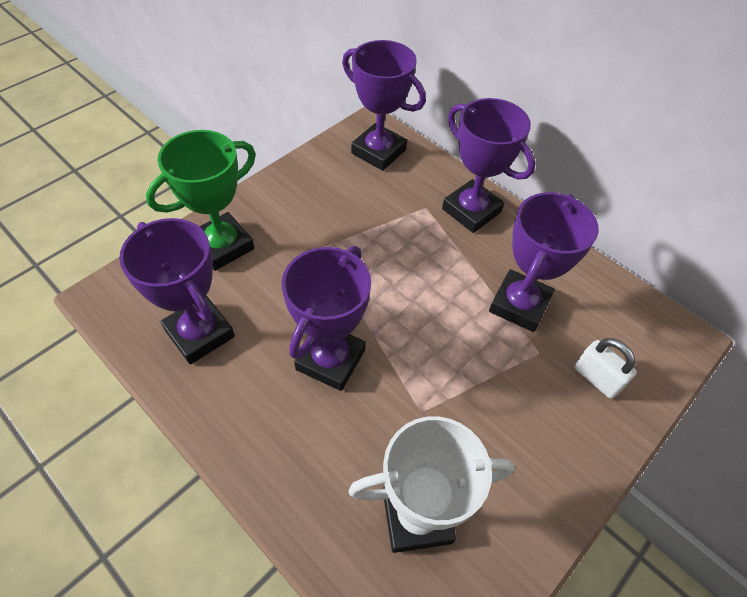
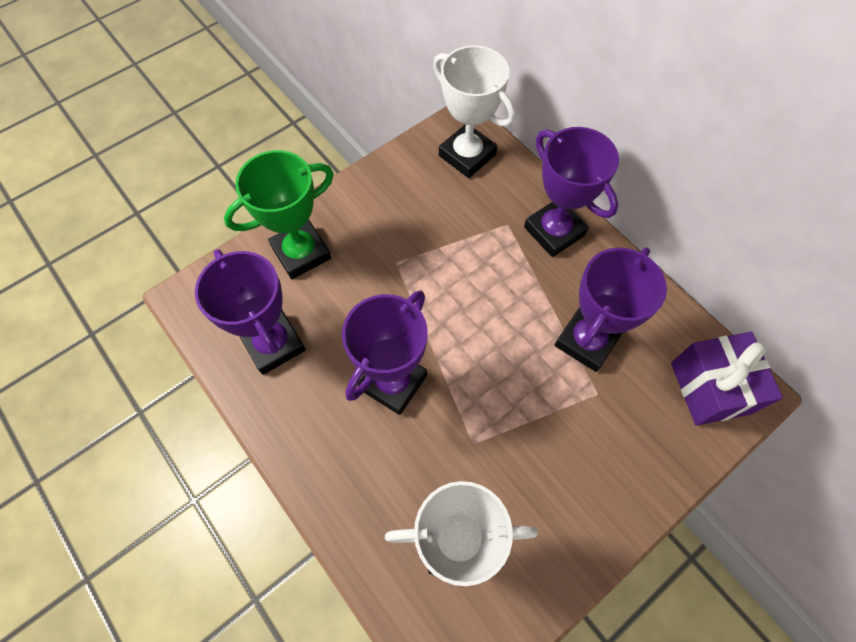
camera: 10 degrees right, 10 degrees up
purple trophy [342,40,426,171] -> white trophy [433,45,515,178]
white padlock [574,338,637,399] -> none
none -> purple gift [671,332,783,426]

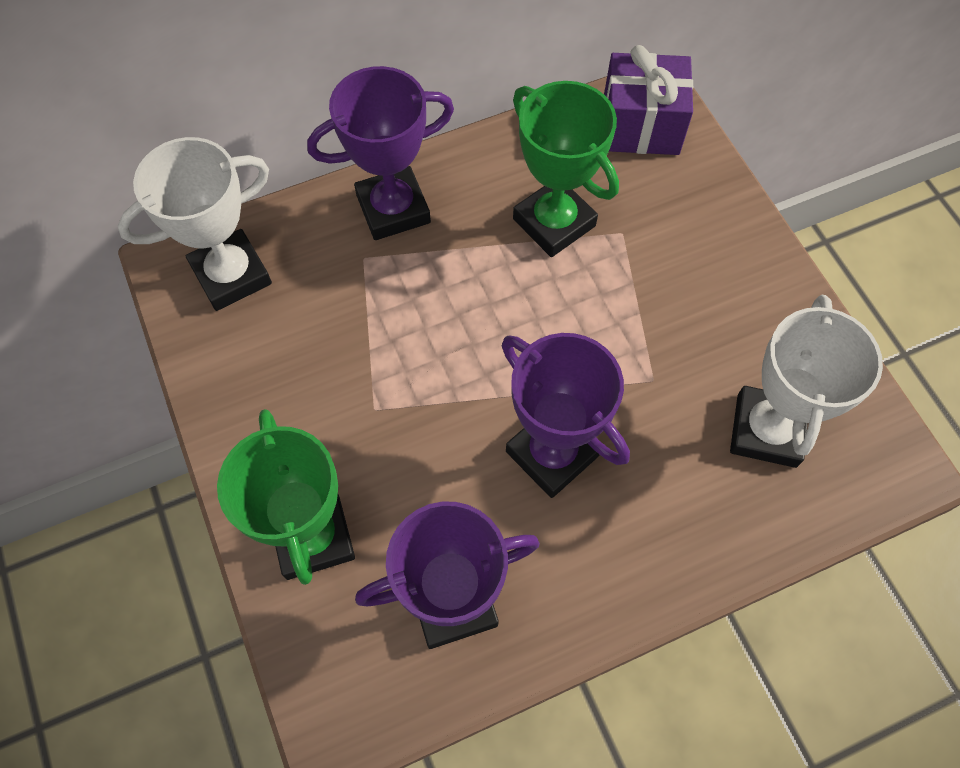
camera: 75 degrees left, 0 degrees up
purple trophy [555,248,667,372] -> green trophy [513,81,619,257]

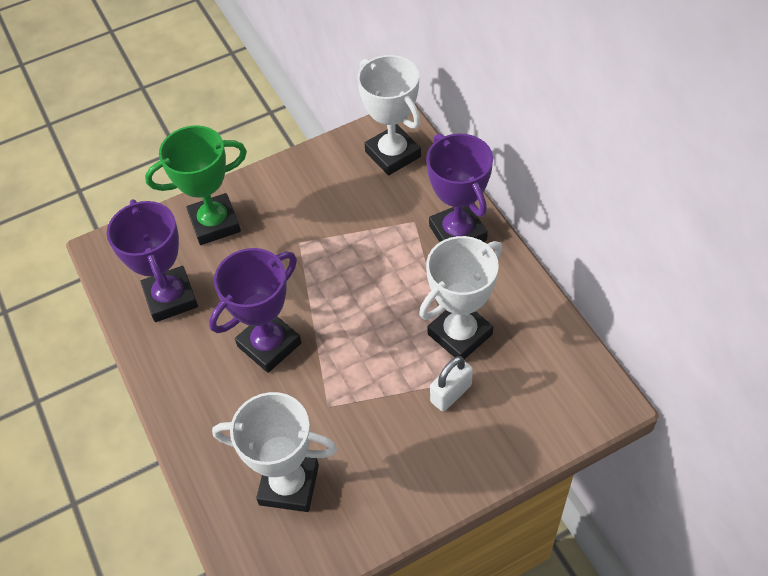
camera: 90 degrees right, 10 degrees down
green trophy [513,81,619,257] -> white trophy [419,236,503,359]
purple gift [604,45,693,155] -> none
none -> white padlock [430,356,473,412]

